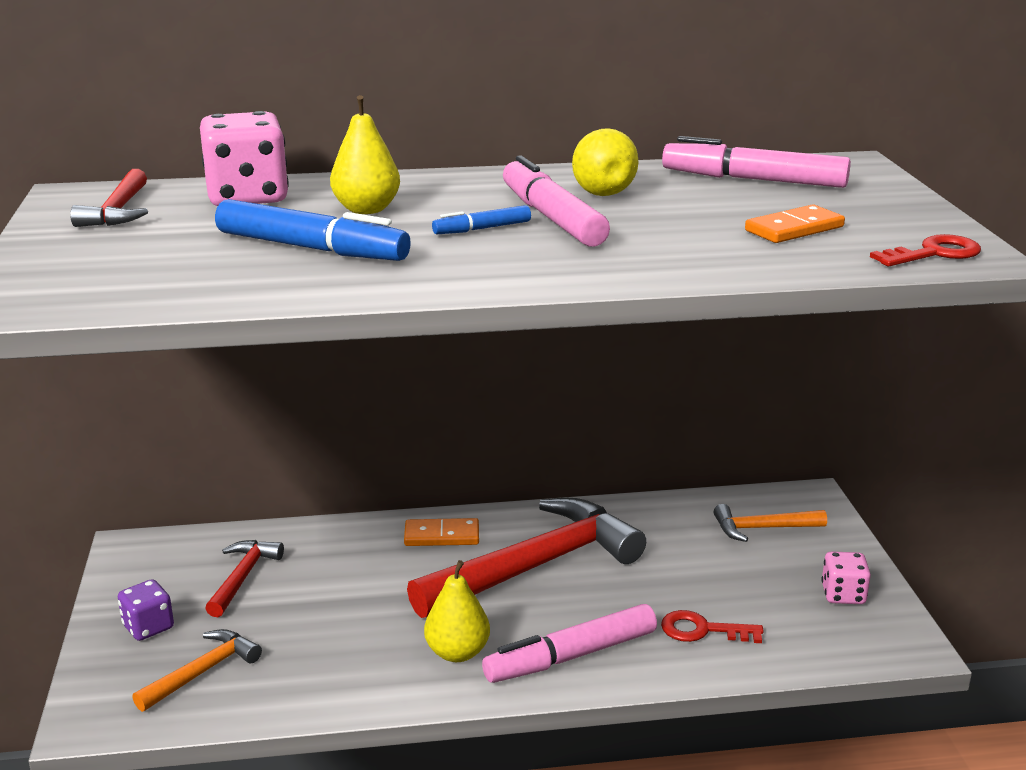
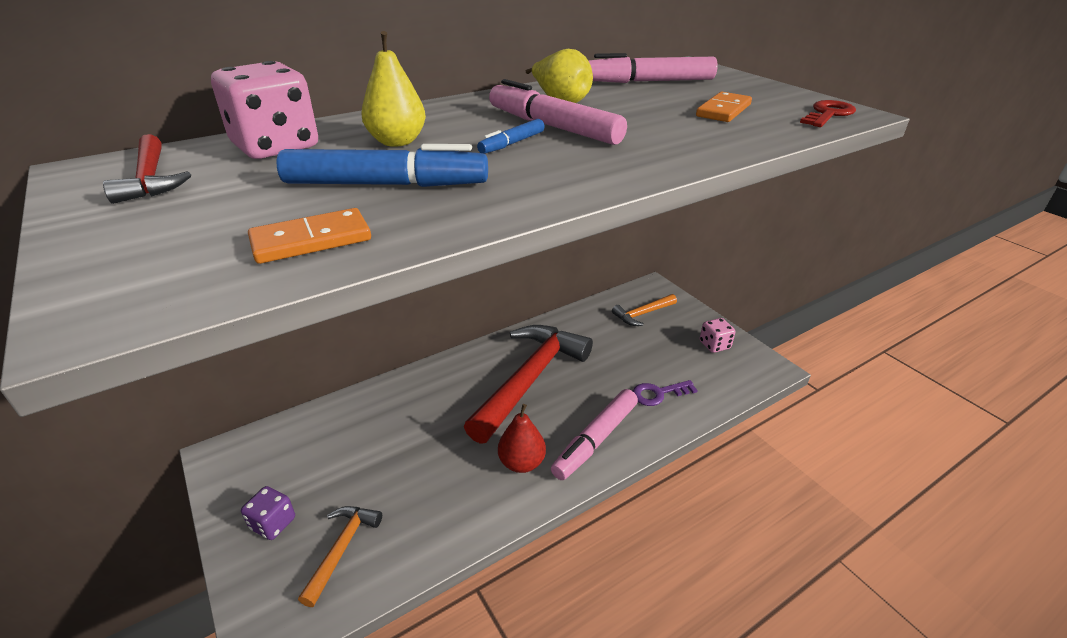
camera: 25 degrees left, 10 degrees up
red hammer [205,540,284,617] -> none
orange domino [404,518,479,546] -> orange domino moved to [248,208,371,264]
yellow pear [424,560,490,662] -> red pear [498,404,546,473]
red key [661,610,763,643] -> purple key [633,380,698,406]

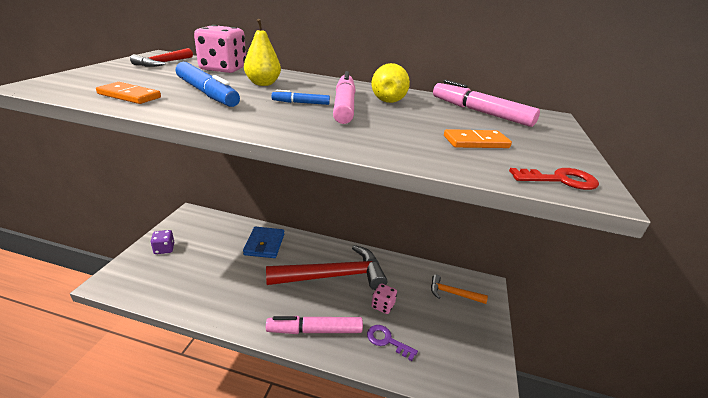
camera: 45 degrees right, 5 degrees down
orange hammer [298,506,382,607] -> none
red pear [498,404,546,473] -> none
pink dice [700,318,736,353] -> pink dice moved to [371,283,397,314]
none -> blue wallet [243,226,284,258]

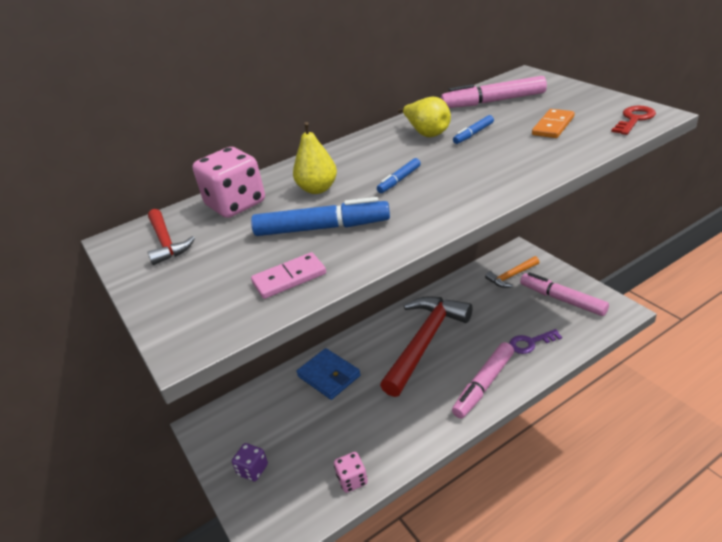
camera: 40 degrees left, 5 degrees up
orange domino [96,82,161,104] -> pink domino [251,252,326,299]
pink marker [333,71,356,124] -> pink marker moved to [520,272,609,316]
pink dice [371,283,397,314] -> pink dice moved to [334,452,368,493]
none -> blue marker [453,115,494,144]

